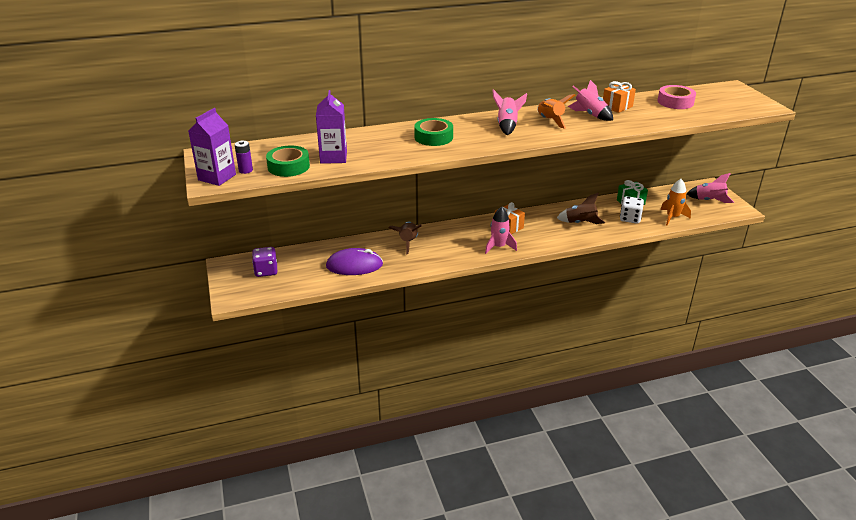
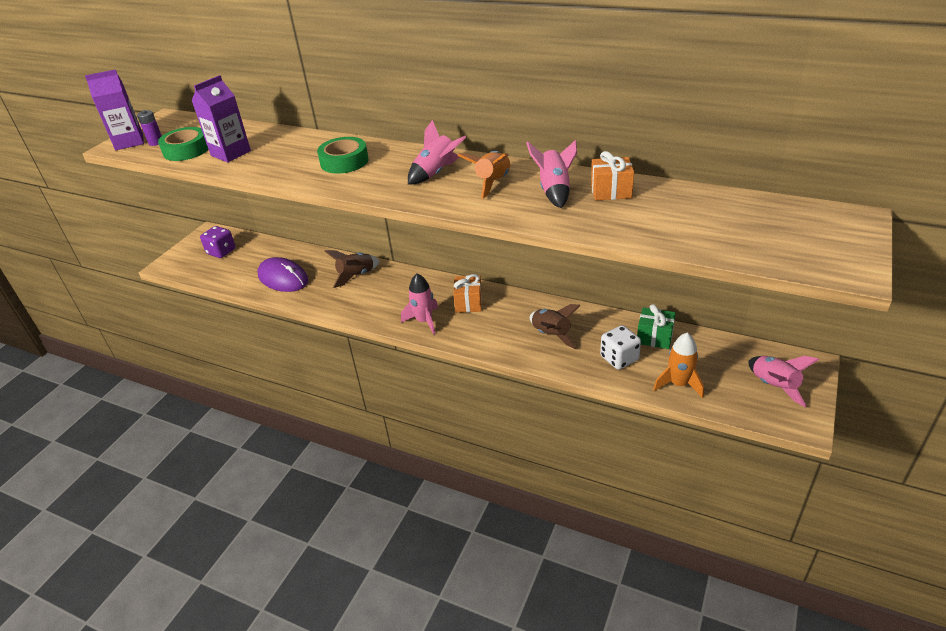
camera: 45 degrees right, 5 degrees up
pink tape [658,85,696,109] -> none

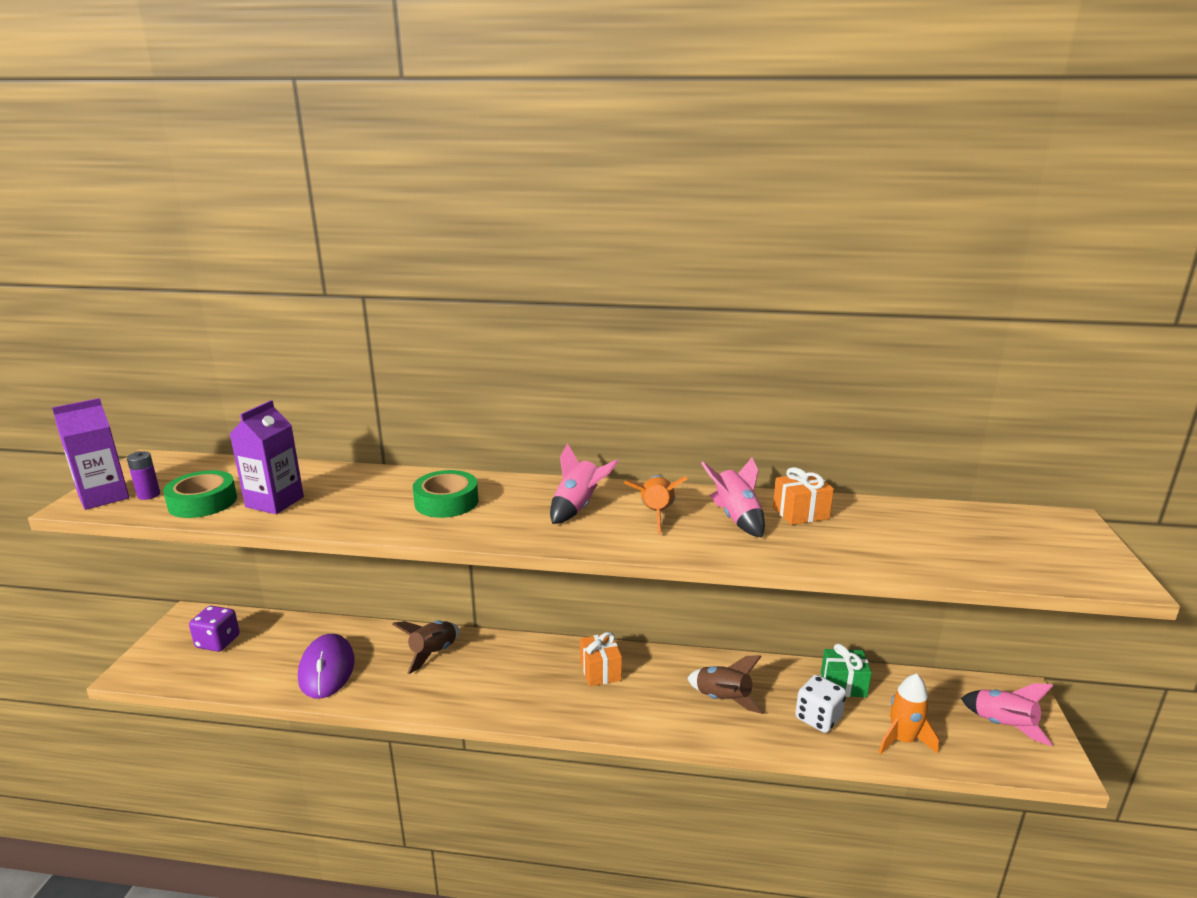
camera: 20 degrees left, 15 degrees down
purple mouse [258,257,308,292] -> purple mouse turned 60 degrees clockwise [298,634,355,699]
pink rocket [401,273,438,335] -> none

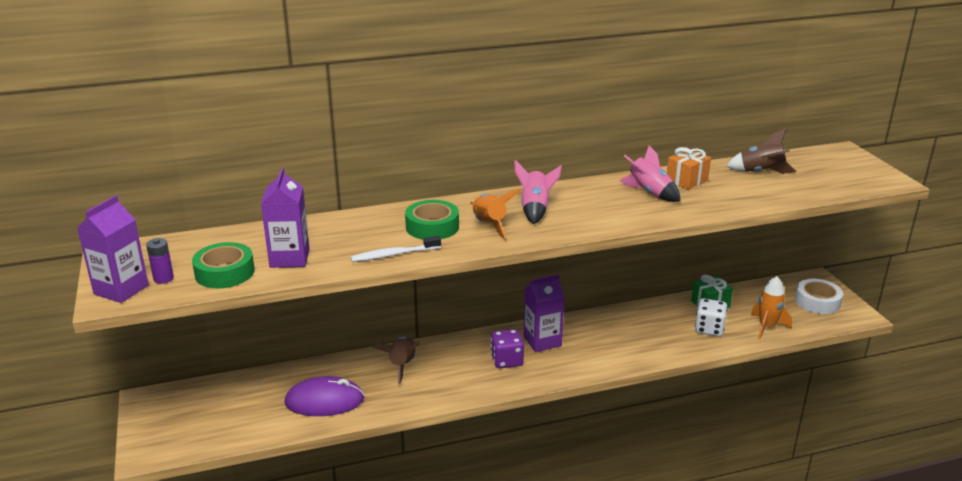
camera: 25 degrees left, 5 degrees up
purple dice [189,606,240,652] -> purple dice moved to [491,329,524,368]
purple mouse [298,634,355,699] -> purple mouse turned 60 degrees counterclockwise [285,376,364,416]
orange gift [580,632,622,686] -> purple carton [524,274,564,352]
orange rocket [624,475,688,534] -> orange rocket moved to [470,190,520,239]
brown rocket [687,655,764,714] -> brown rocket moved to [727,129,796,174]
pink rocket [961,683,1053,746] -> white tape [795,279,843,314]
none -> white toothbrush [351,236,441,262]

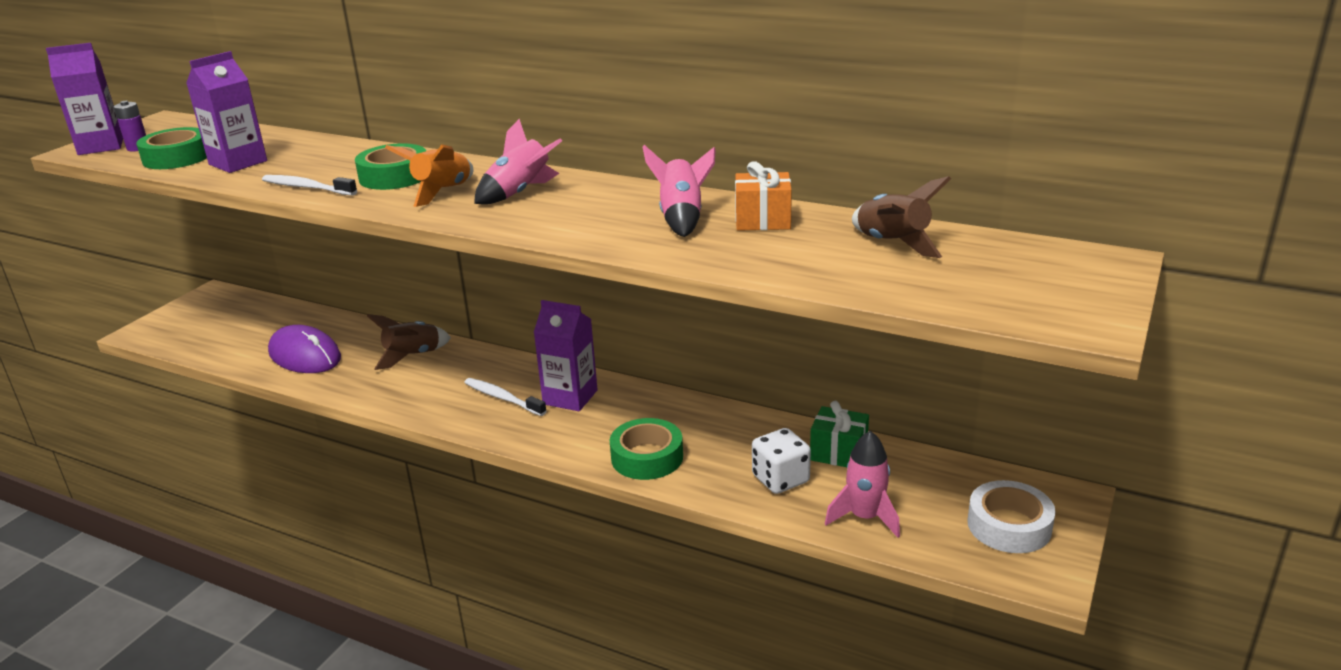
camera: 45 degrees right, 0 degrees up
purple dice [491,329,524,368] -> white toothbrush [464,378,546,416]
orange rocket [751,276,792,339] -> pink rocket [825,431,900,538]
none -> green tape [610,418,683,480]

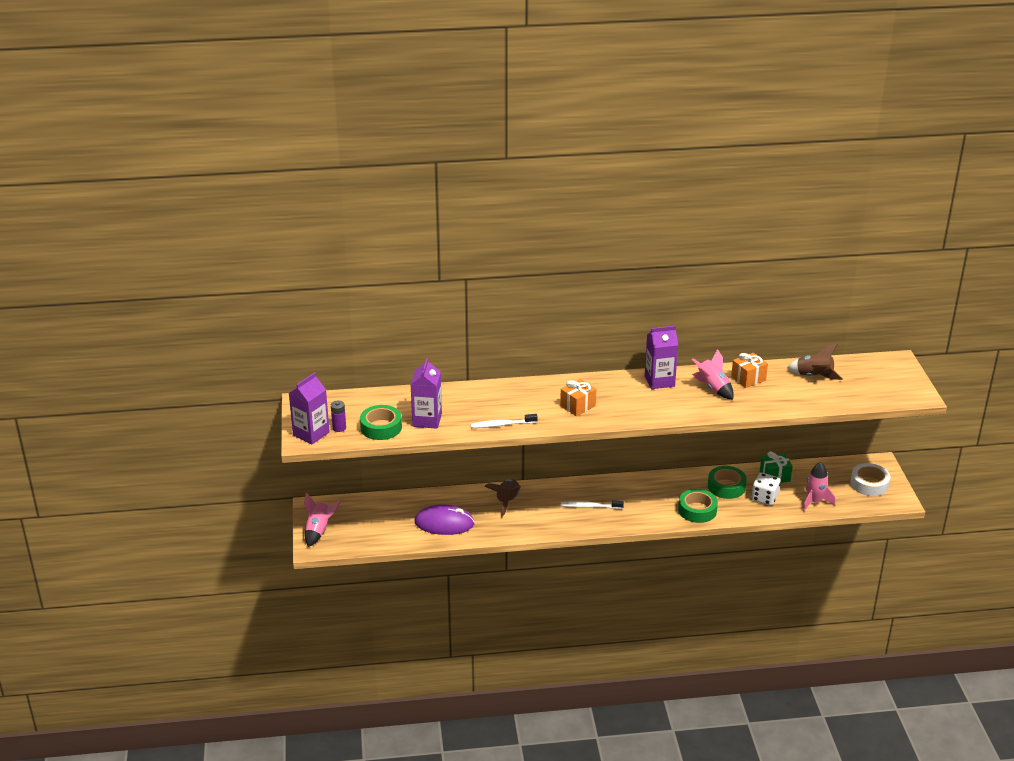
camera: 35 degrees left, 5 degrees up
green tape [355,143,426,190] -> green tape moved to [708,466,747,499]
orange rocket [385,144,474,207] -> orange gift [560,379,596,416]
pink rocket [474,119,562,205] -> pink rocket moved to [304,493,341,547]
purple carton [534,300,598,411] -> purple carton moved to [645,326,678,389]

